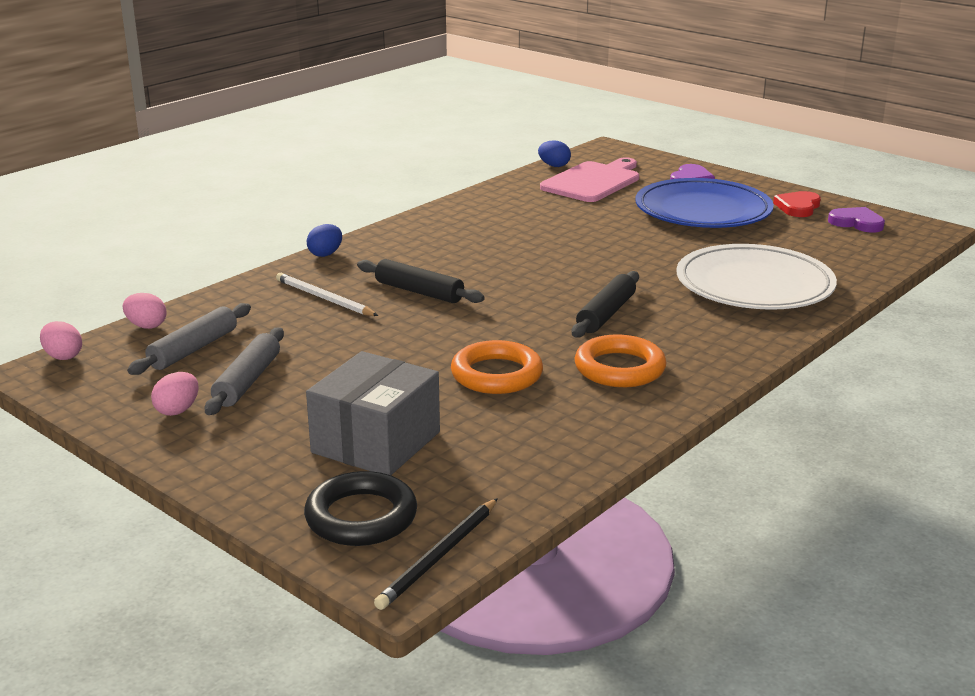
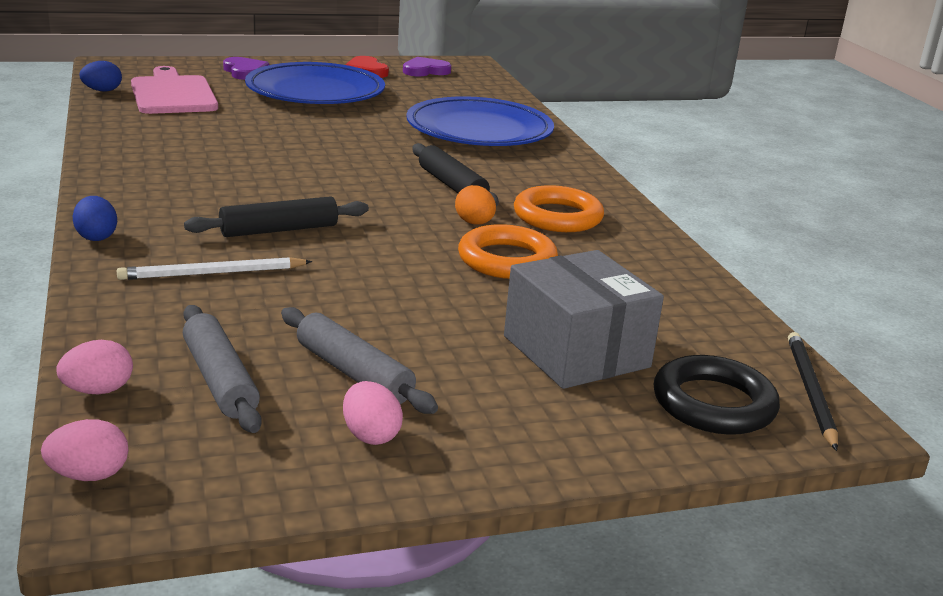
camera: 60 degrees left, 0 degrees up
black pencil [374,498,498,610] -> black pencil turned 150 degrees counterclockwise [788,332,838,451]
white plate [676,244,837,310] -> blue plate [406,96,554,146]
none -> orange egg [455,185,496,225]

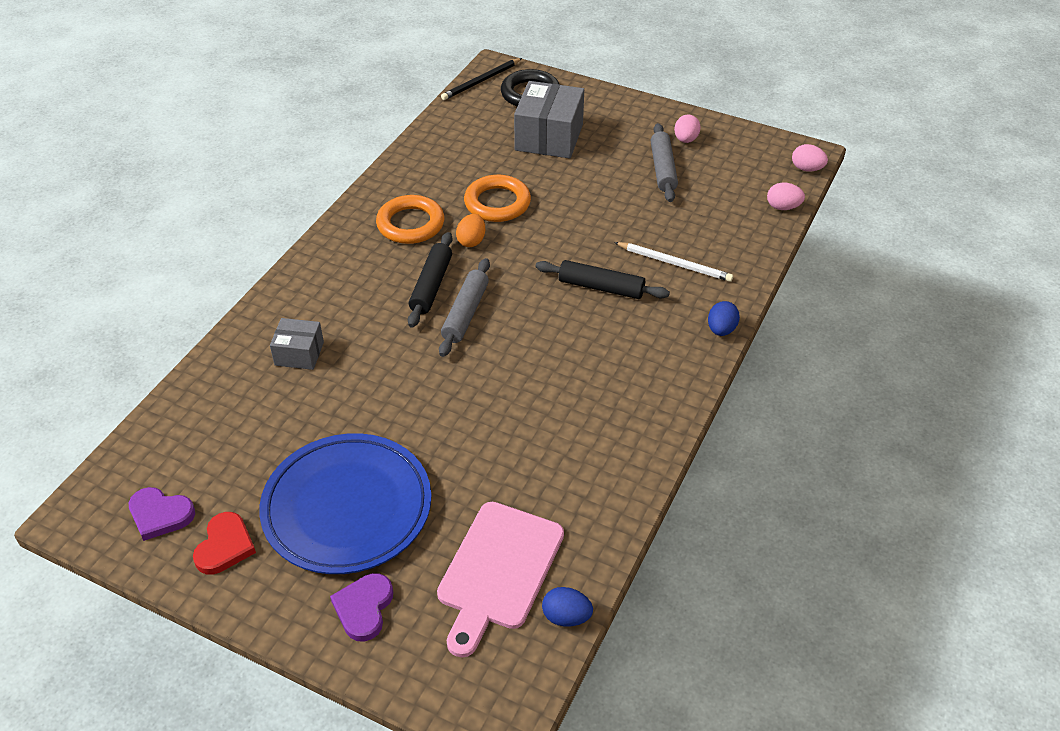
camera: 135 degrees left, 20 degrees up
grey rolling pin [183,305,262,433] -> grey rolling pin moved to [439,258,490,357]
blue plate [406,96,554,146] -> grey box [270,318,324,370]

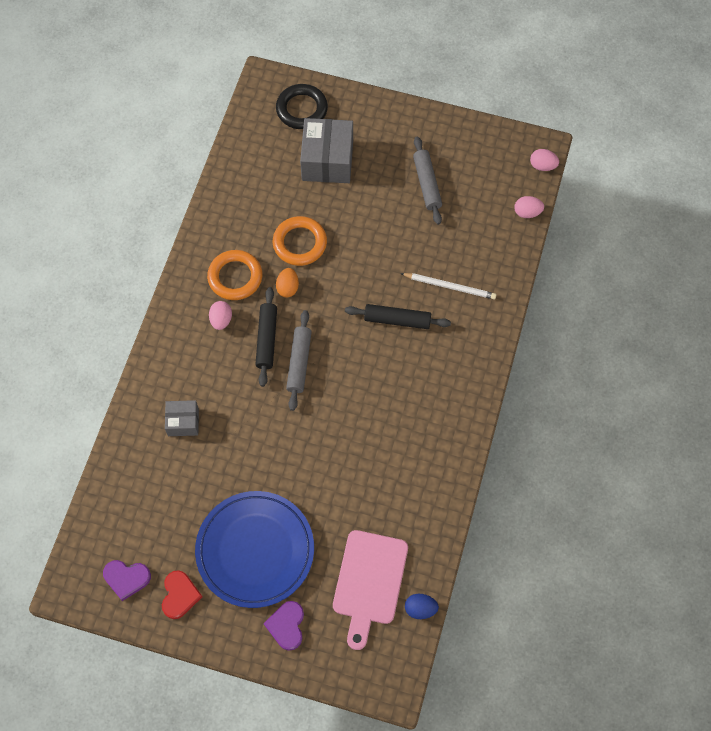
camera: 10 degrees left, 20 degrees up
black pencil [441,58,522,100] -> none
pink egg [674,115,701,143] -> pink egg moved to [209,301,232,330]
blue egg [708,301,740,336] -> none

